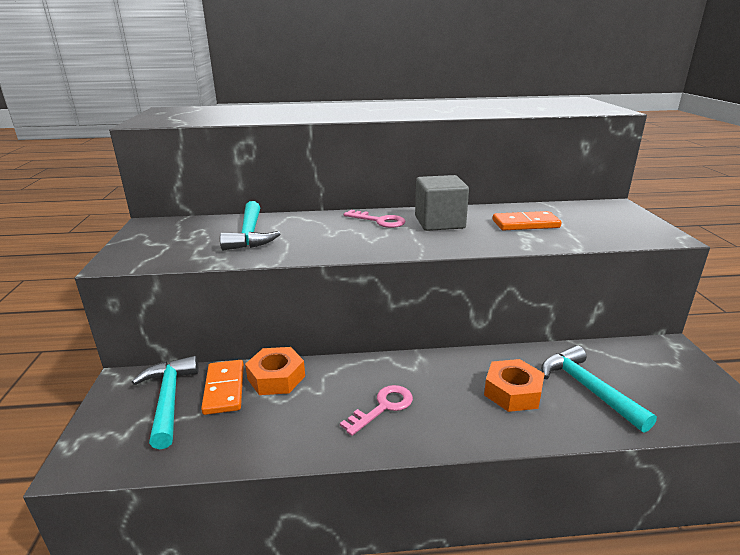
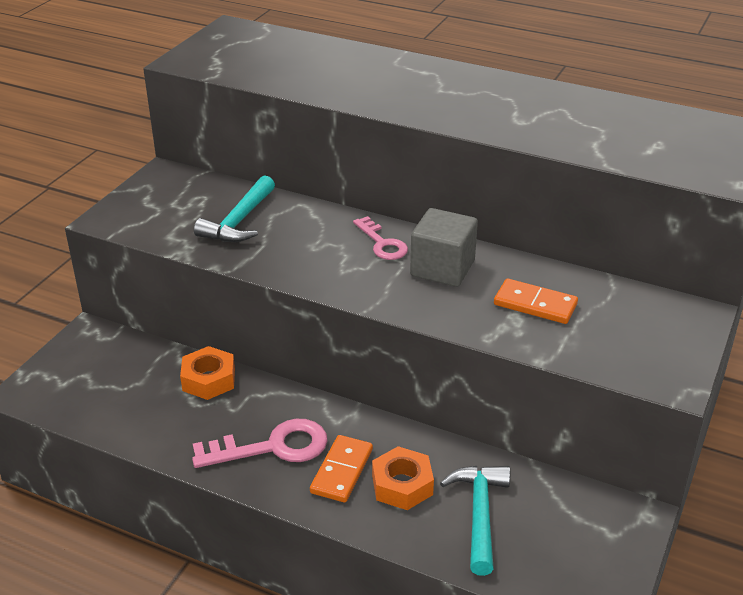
camera: 30 degrees right, 10 degrees up
turquoise hammer [132,356,199,449] -> none
orange domino [201,360,244,415] -> orange domino moved to [310,435,373,502]
pink key [340,385,413,436] -> pink key [192,419,328,468], size x1.58

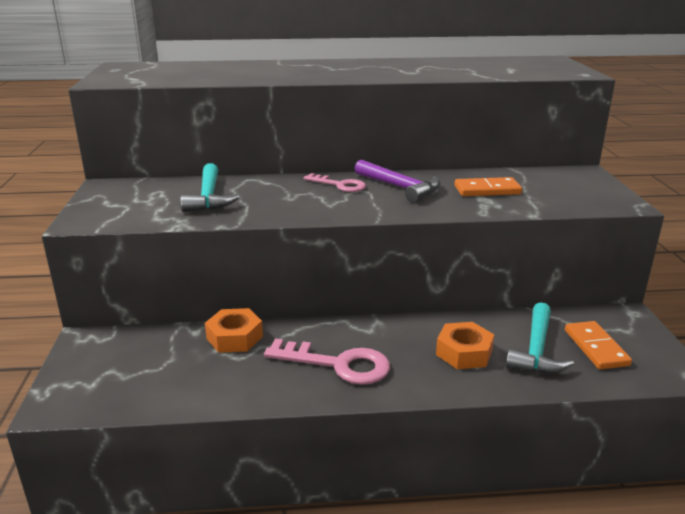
camera: 30 degrees left, 10 degrees down
pink key [192,419,328,468] -> pink key turned 60 degrees clockwise [264,338,390,385]
orange domino [310,435,373,502] -> orange domino moved to [565,321,632,369]
grey cube [410,208,478,287] -> purple hammer [355,160,441,202]
turquoise hammer [440,466,510,576] -> turquoise hammer turned 135 degrees counterclockwise [506,302,574,374]

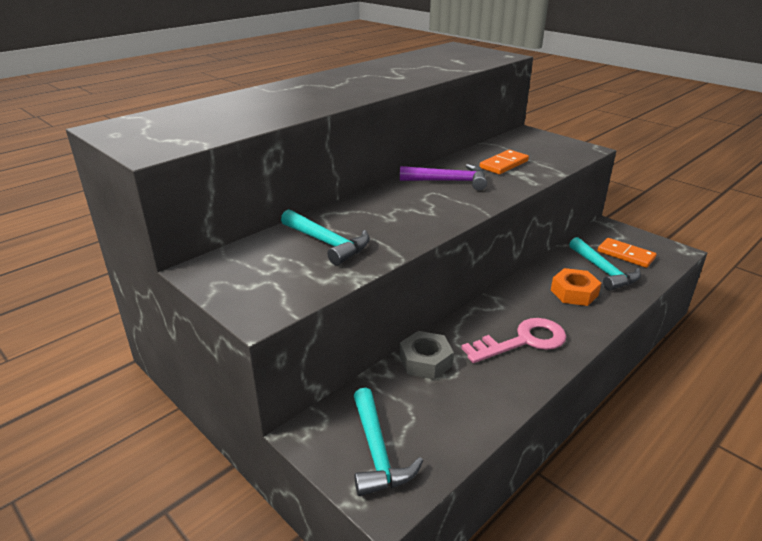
camera: 40 degrees left, 5 degrees up
orange nut [205,308,263,353] -> grey nut [400,331,454,380]
pink key [303,173,366,192] -> none
none -> turquoise hammer [354,388,423,496]

